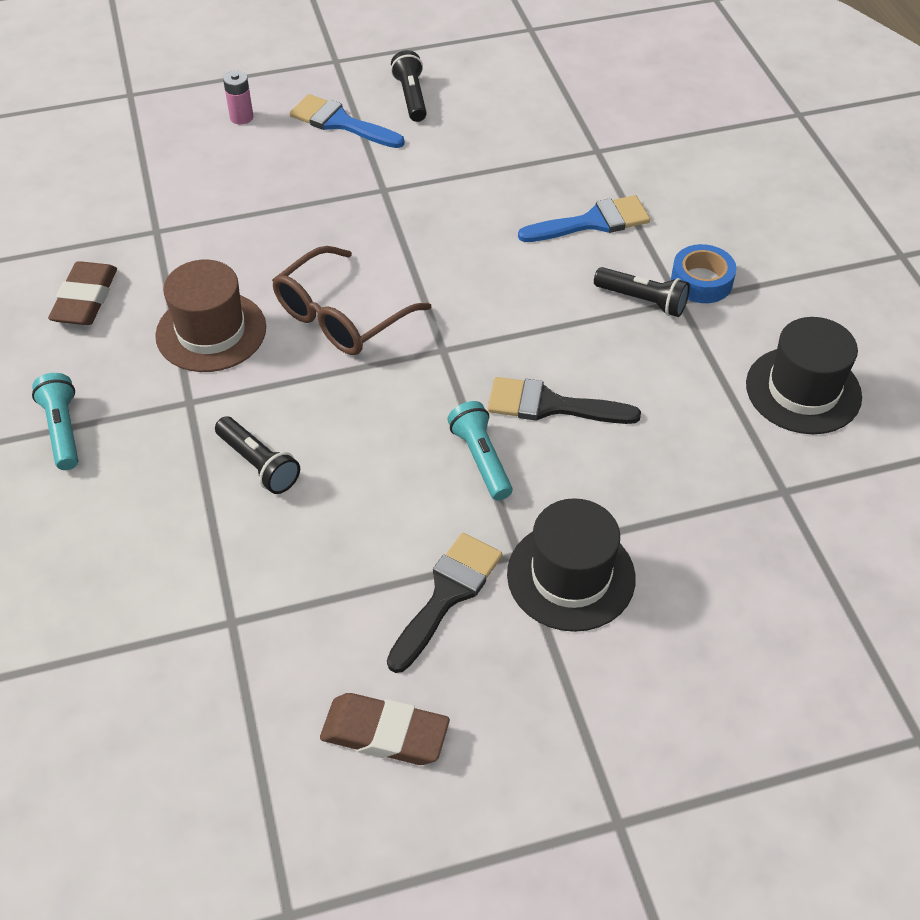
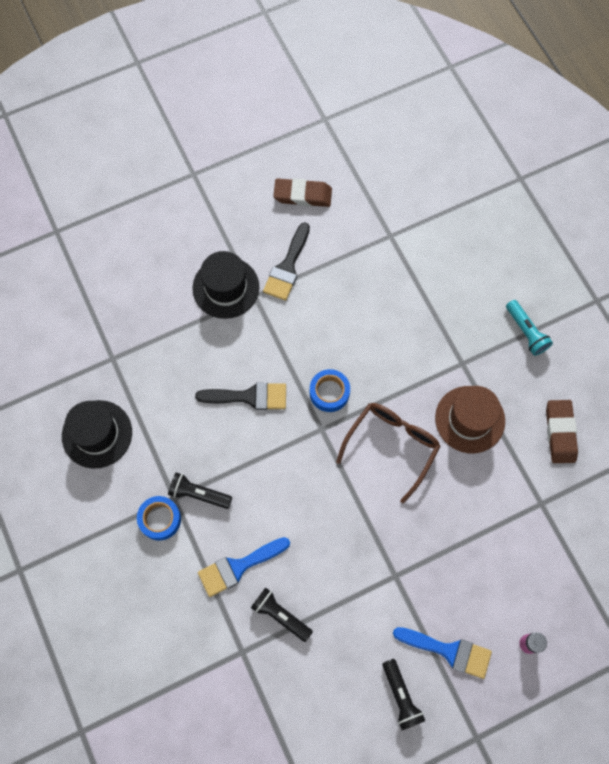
camera: 170 degrees right, 20 degrees up
black flashlight [215,416,300,494] -> black flashlight moved to [251,587,313,642]
turquoise flashlight [447,401,512,501] -> none
none -> blue tape [310,369,350,412]

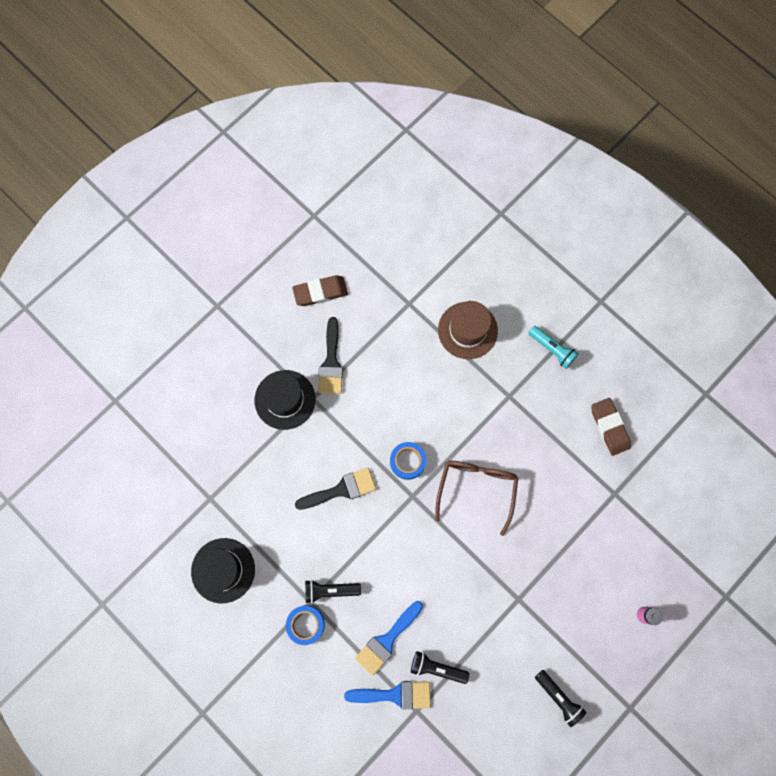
camera: 20 degrees left, 5 degrees up
blue brush [393,627,492,679] -> blue brush moved to [344,681,431,710]
brown hat [435,386,505,453] -> brown hat moved to [438,301,498,359]

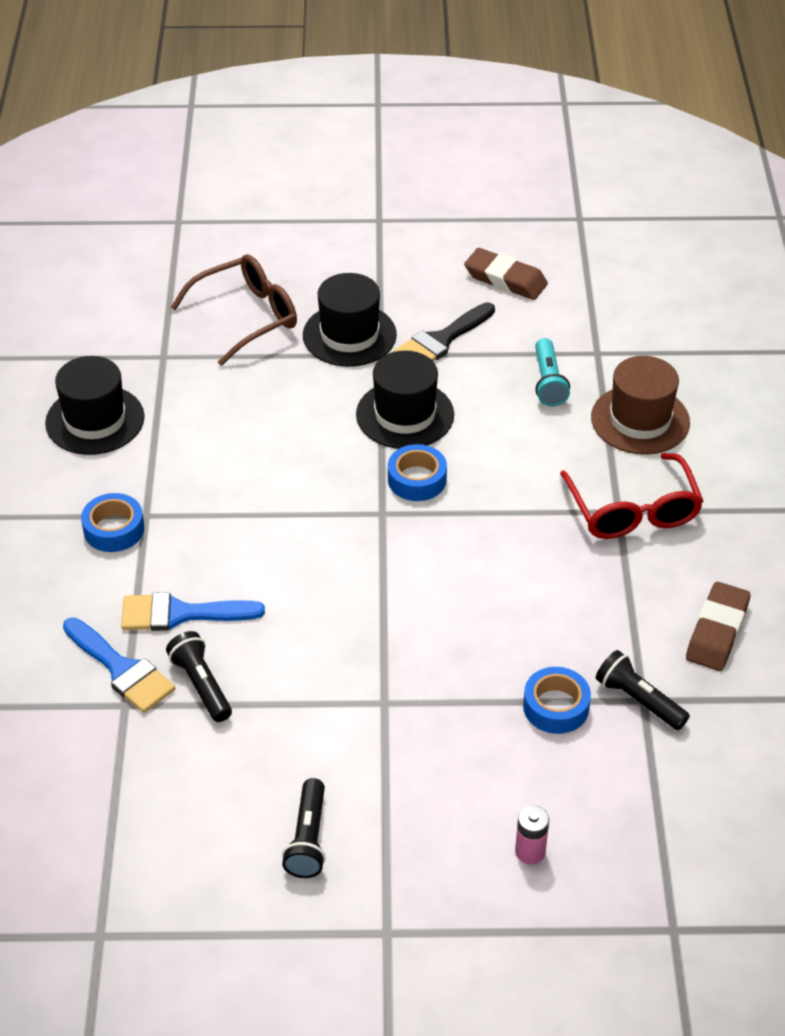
camera: 45 degrees right, 30 degrees down
black brush [295,468,376,510] -> none
black flashlight [305,580,361,603] -> black flashlight moved to [596,650,690,730]
brown glasses [435,461,518,536] -> brown glasses moved to [170,254,297,366]
turquoise flashlight [528,326,579,369] -> turquoise flashlight moved to [535,338,570,406]
none -> black hat [356,351,454,449]
none -> blue tape [523,667,591,734]
none -> red glasses [560,453,703,539]

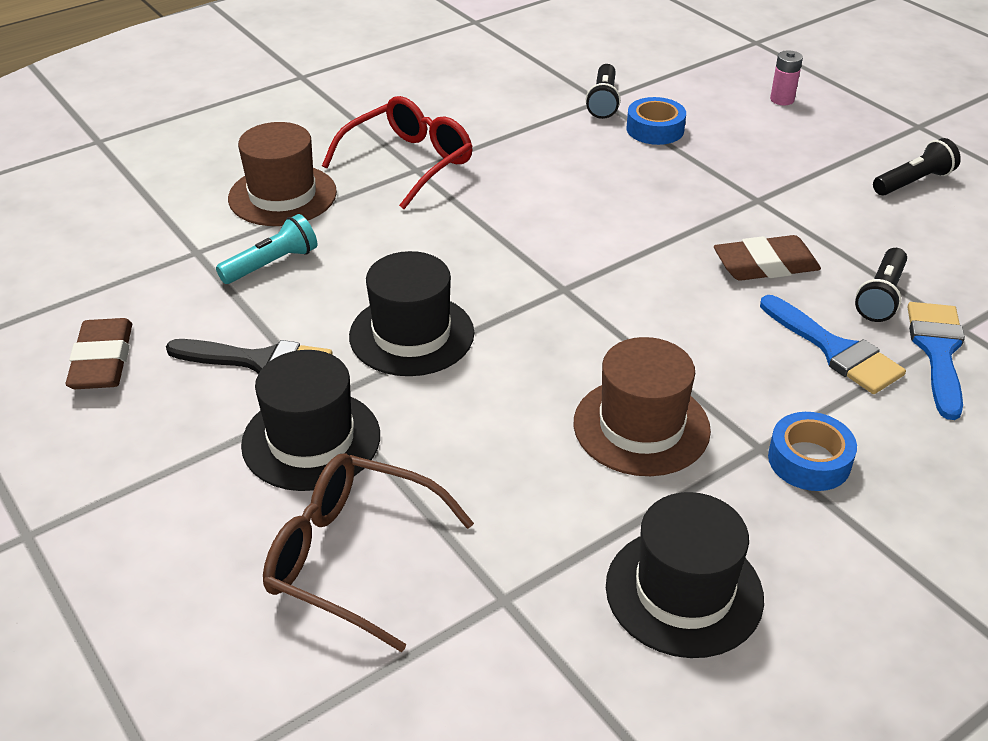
camera: 125 degrees left, 5 degrees down
blue tape [388,444,447,501] -> none
brown eraser [686,582,750,671] -> brown eraser moved to [714,235,821,281]
none -> brown hat [574,337,711,476]

